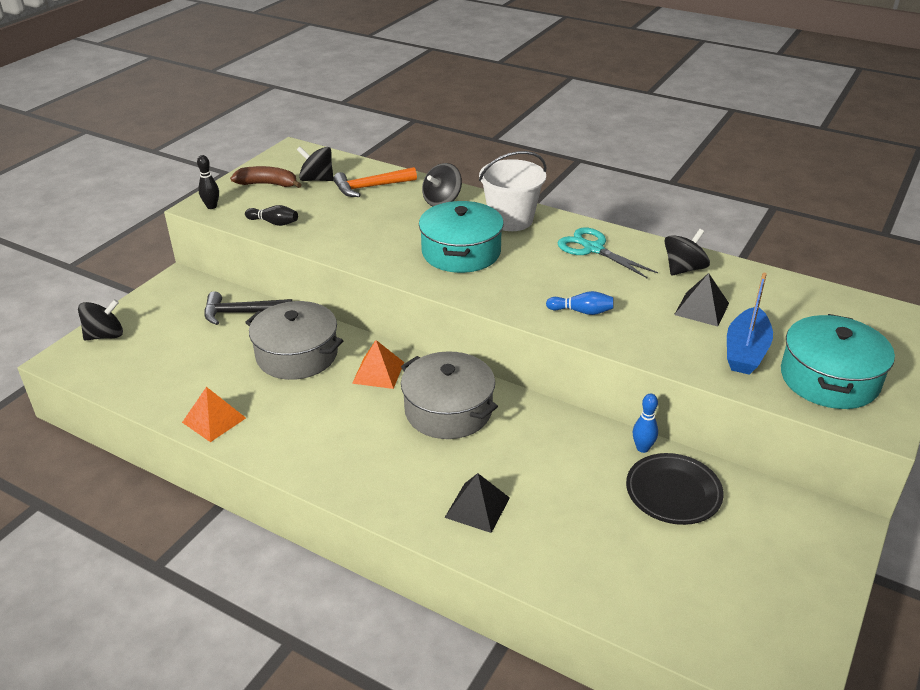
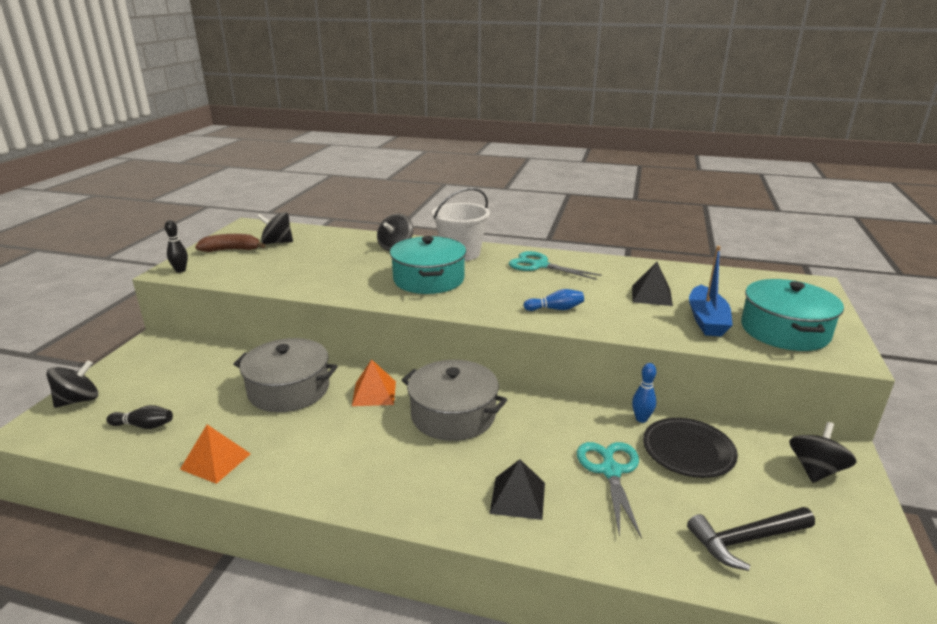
camera: 15 degrees left, 10 degrees down
black hammer [204,291,292,325] -> black hammer moved to [687,507,815,571]
black bowling pin [245,205,298,226] -> black bowling pin moved to [106,405,173,429]
orange hammer [333,167,417,197] -> none
black spinning top [665,229,710,276] -> black spinning top moved to [789,422,857,483]
none -> turquoise scissors [577,442,642,539]

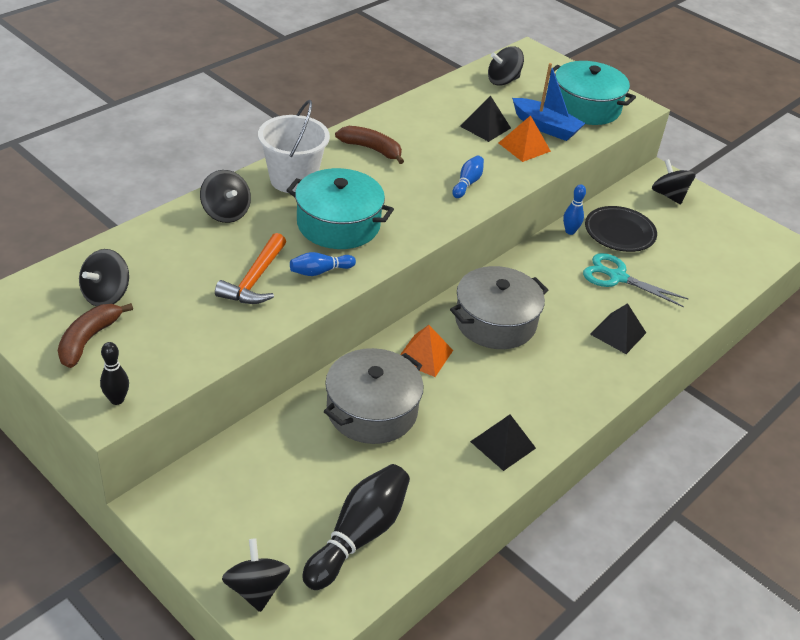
camera: 65 degrees left, 15 degrees up
black bowling pin [106,405,173,429] -> black bowling pin [302,464,410,590], size x1.94
orange pyramid [180,424,250,484] -> orange pyramid moved to [499,115,551,162]
turquoise scissors [509,251,602,280] -> brown banana [335,126,404,164]
black hammer [687,507,815,571] -> none
none -> orange hammer [215,233,286,304]
none -> blue bowling pin [290,252,356,276]
none -> black pyramid [470,415,536,471]
none -> black spinning top [488,46,524,86]

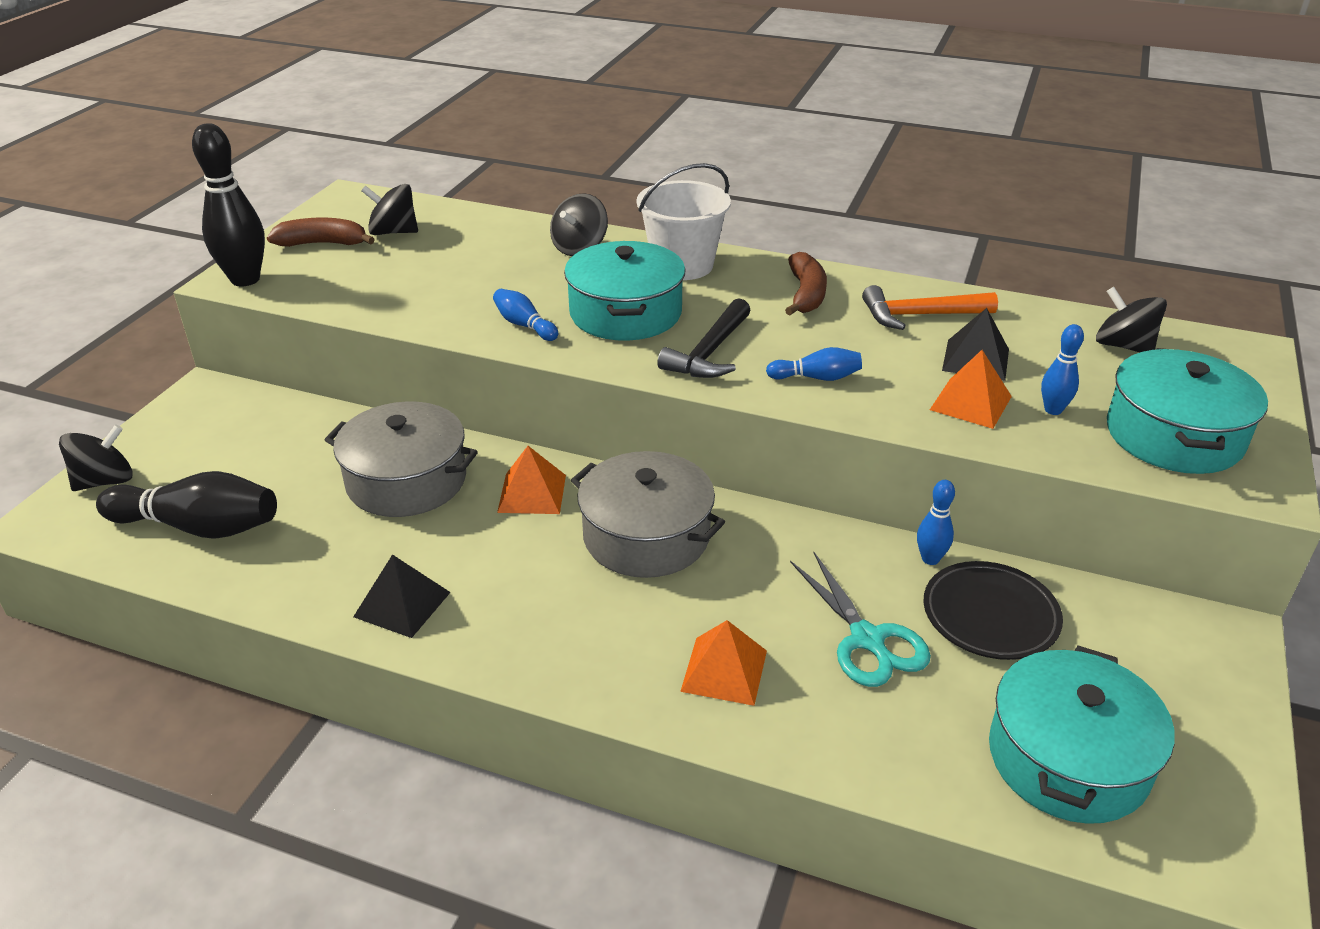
camera: 70 degrees right, 5 degrees down
black bowling pin [100,342,129,405] -> black bowling pin [192,123,265,286], size x1.94
orange hammer [215,233,286,304] -> orange hammer moved to [862,285,998,330]
blue boat [512,63,585,141] -> blue bowling pin [1041,324,1084,415]
turquoise scissors [583,253,689,307] -> turquoise scissors turned 150 degrees clockwise [790,552,931,687]
black pyramid [590,303,646,354] -> orange pyramid [680,620,767,706]
black spinning top [652,159,696,205] -> none
none -> black hammer [657,298,751,378]
none -> turquoise pot [989,646,1175,824]

